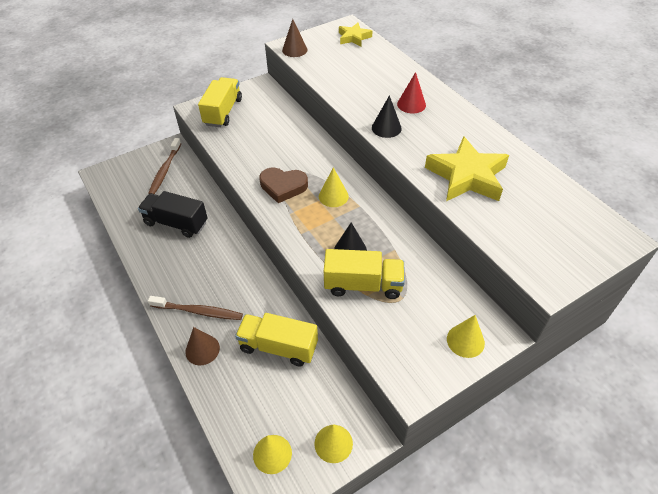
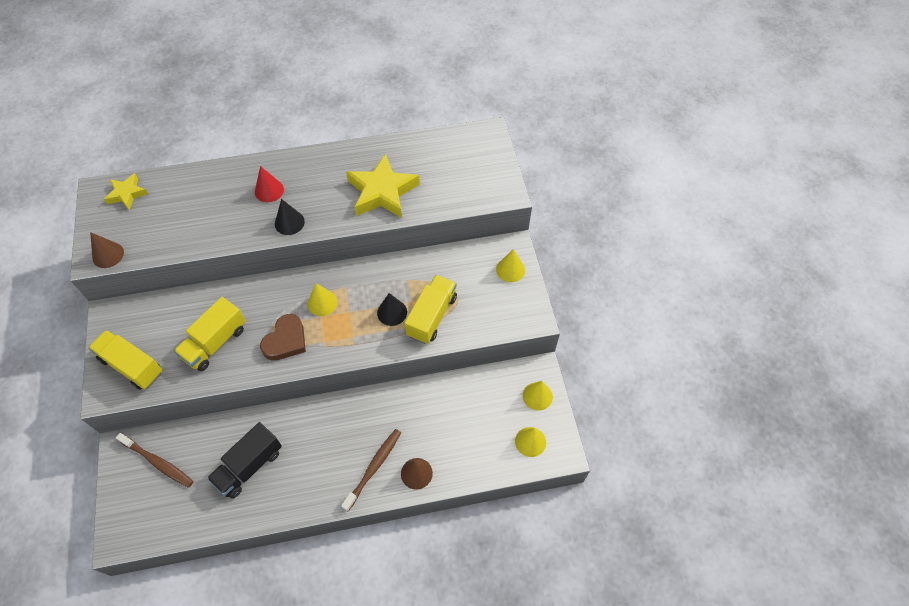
camera: 70 degrees left, 10 degrees up
yellow truck [235,313,318,366] -> yellow truck moved to [174,297,246,371]

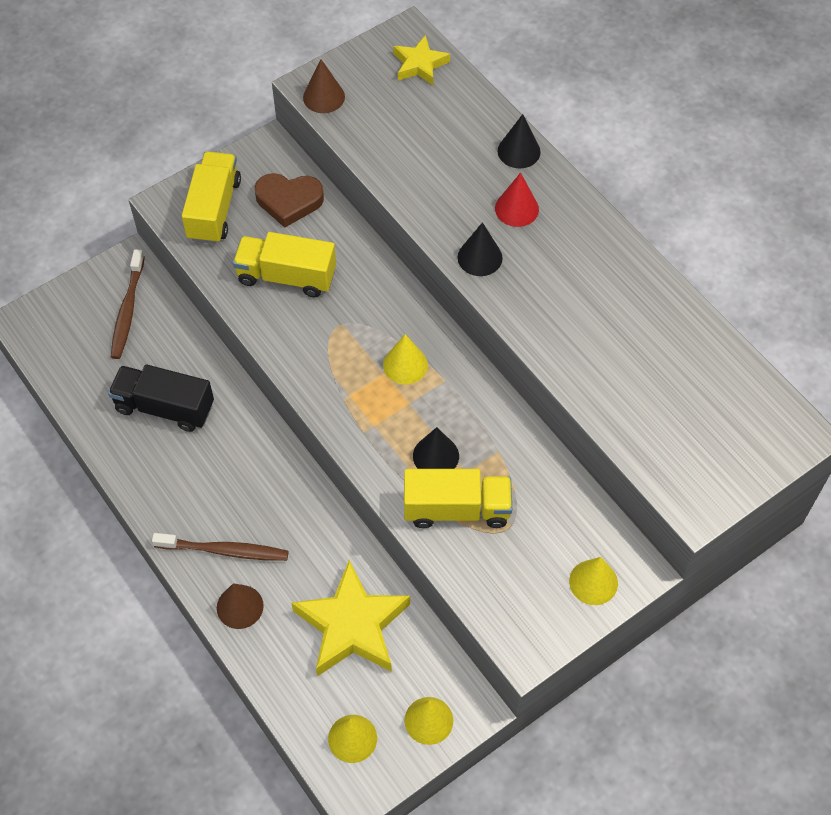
camera: 65 degrees right, 0 degrees up
brown heart [260,314,306,361] -> brown heart moved to [255,173,324,228]
yellow star [346,153,420,218] -> yellow star moved to [291,560,410,676]
none -> black cone [498,114,541,168]

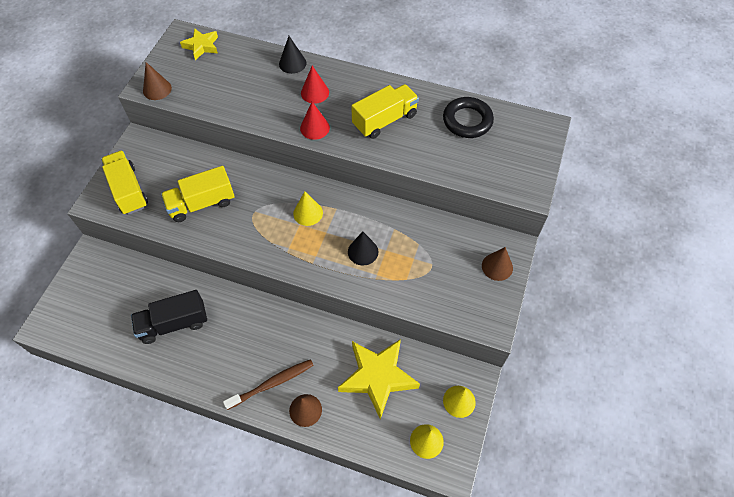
camera: 35 degrees left, 0 degrees up
brown toothbrush [111,249,145,359] -> none
brown heart [255,173,324,228] -> none
yellow truck [404,469,512,528] -> yellow truck moved to [351,84,419,139]
black cone [457,222,503,276] -> red cone [300,102,330,140]
yellow cone [569,557,618,605] -> brown cone [482,247,513,281]
none -> black ring [443,97,494,138]

